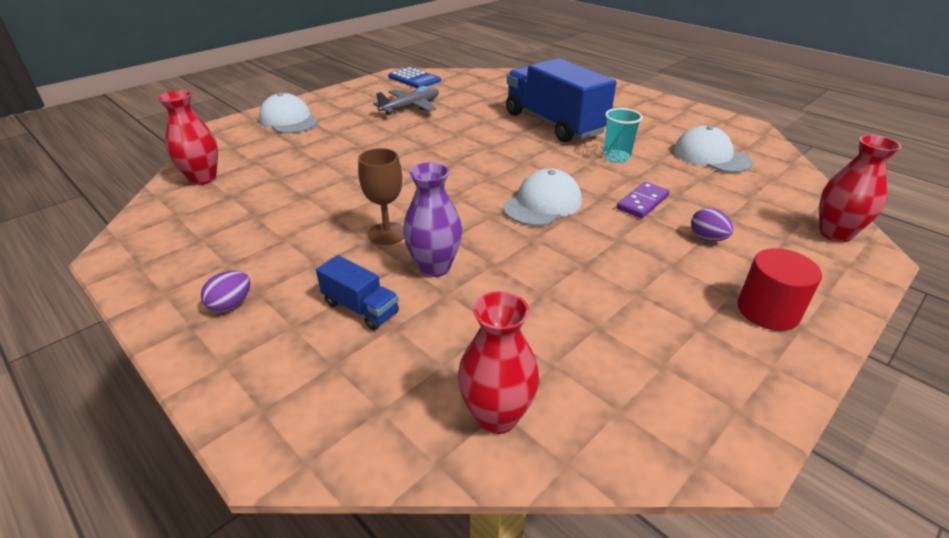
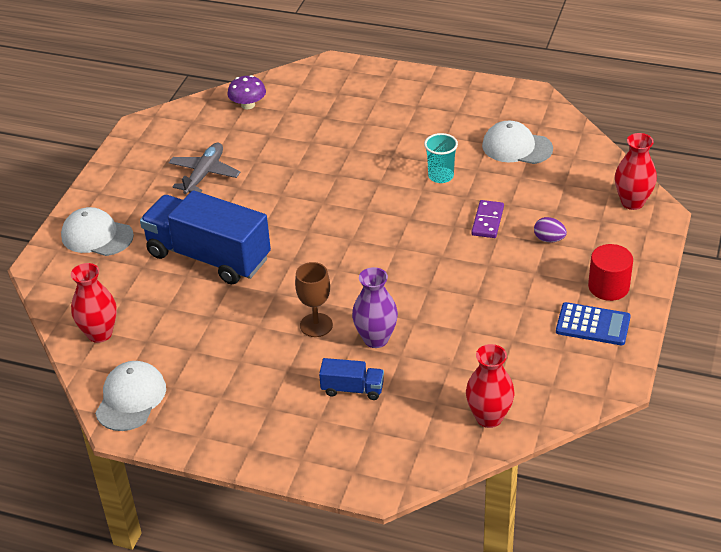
camera: 25 degrees left, 5 degrees up
purple egg [201,271,250,312] -> none
blue calculator [388,67,441,88] -> blue calculator moved to [556,302,631,345]
white cap [503,168,582,226] -> white cap moved to [95,361,166,431]
blue truck [506,58,616,142] -> blue truck moved to [140,190,271,284]
none -> purple mushroom [227,75,266,109]

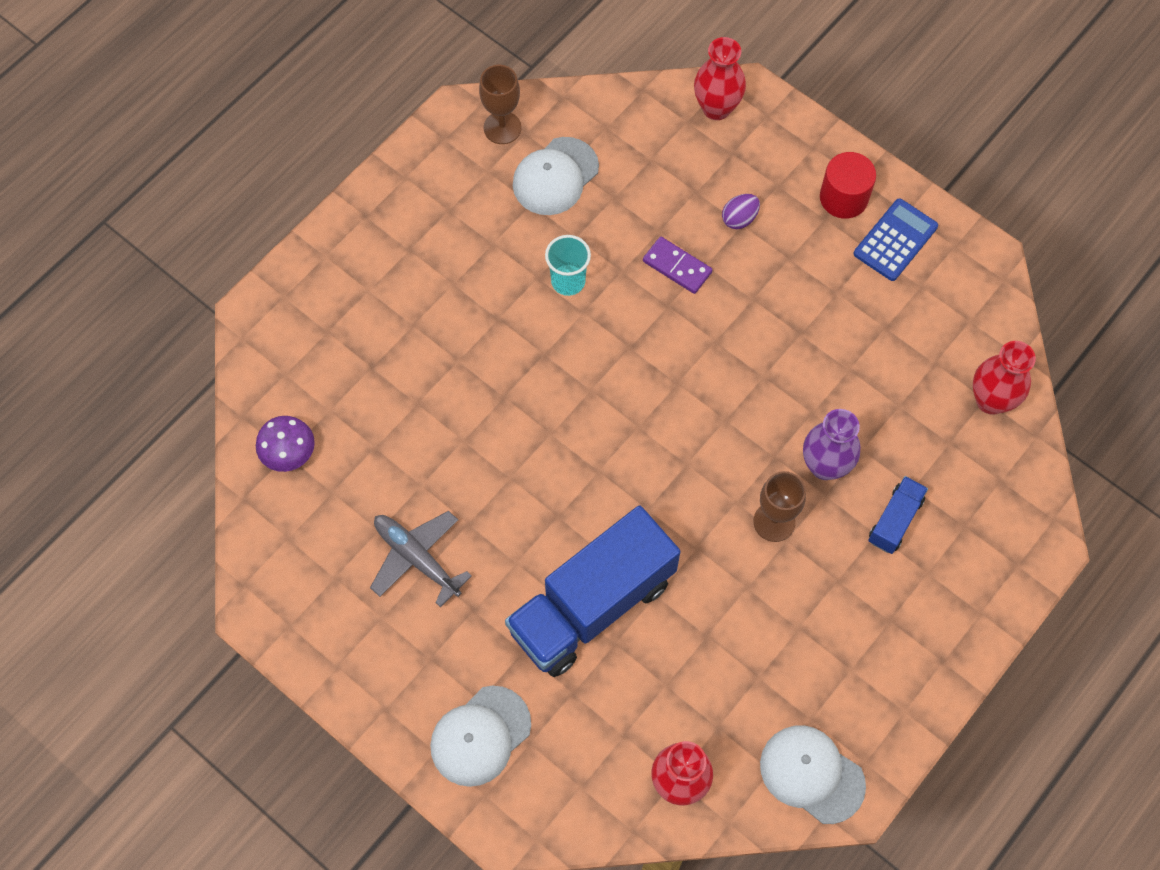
camera: 70 degrees left, 25 degrees up
none -> brown goblet [479,65,521,144]

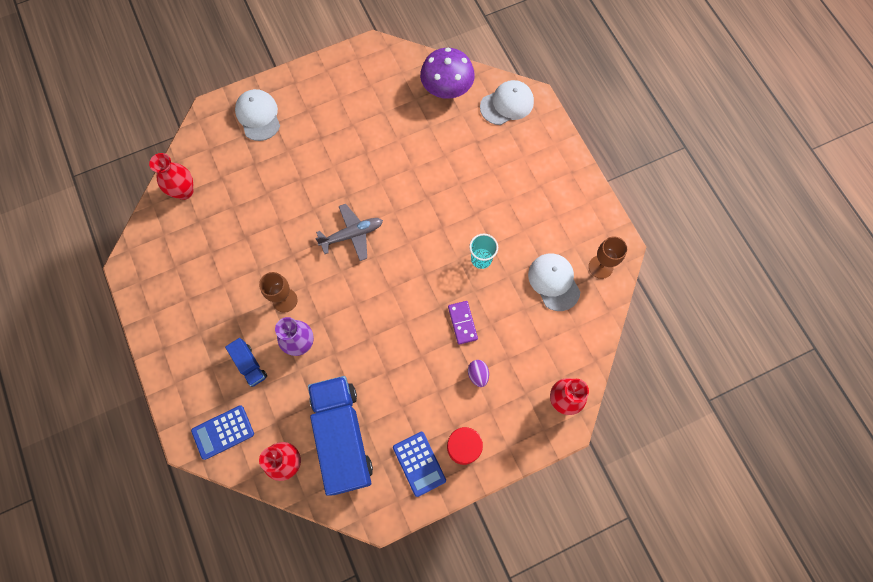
camera: 115 degrees right, 5 degrees up
purple mushroom [256,416,315,472] -> purple mushroom [420,48,475,99], size x1.67
grey plane [370,511,472,608] -> grey plane moved to [315,204,383,261]
blue truck [505,505,680,677] -> blue truck moved to [308,376,373,496]
purple domino [643,237,712,294] -> purple domino turned 75 degrees counterclockwise [448,301,478,345]
white cap [760,725,866,824] -> white cap moved to [480,80,534,125]
none -> blue calculator [191,405,254,460]

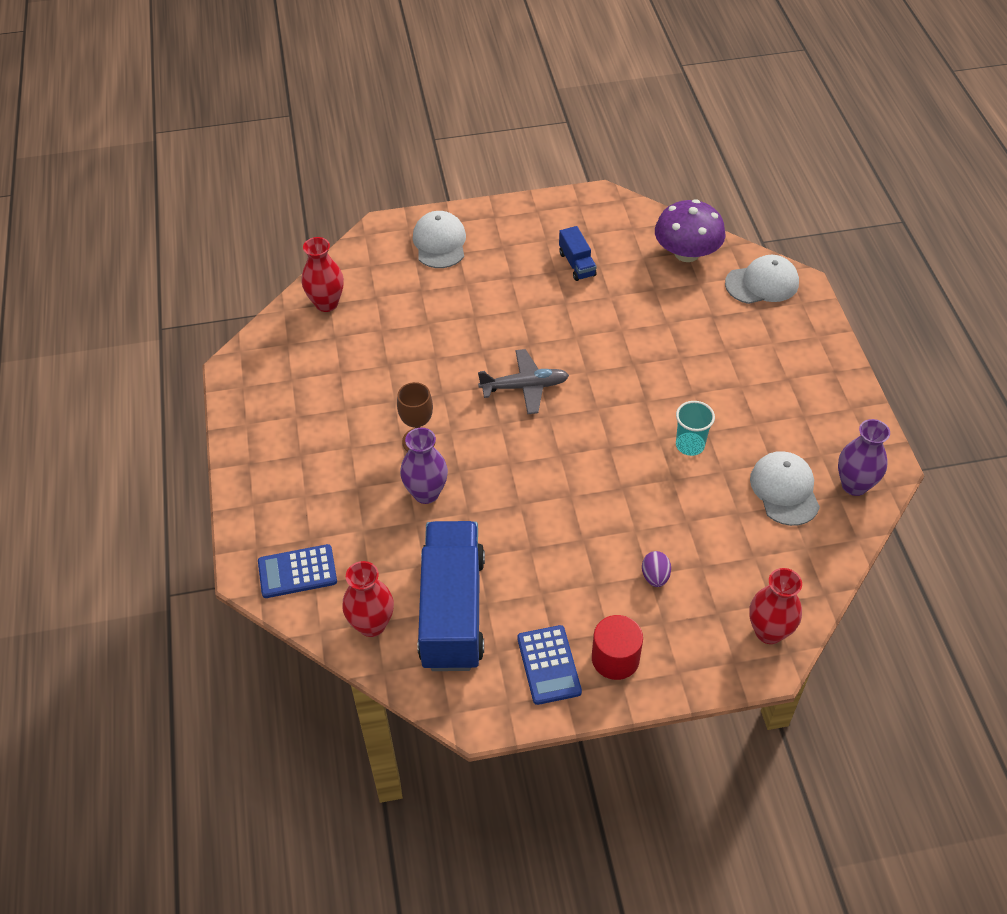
camera: 15 degrees right, 20 degrees down
blue truck [225,338,267,387] -> blue truck moved to [559,226,597,281]
purple domino [448,301,478,345] -> none
brown goblet [589,236,627,279] -> purple vase [838,419,890,496]

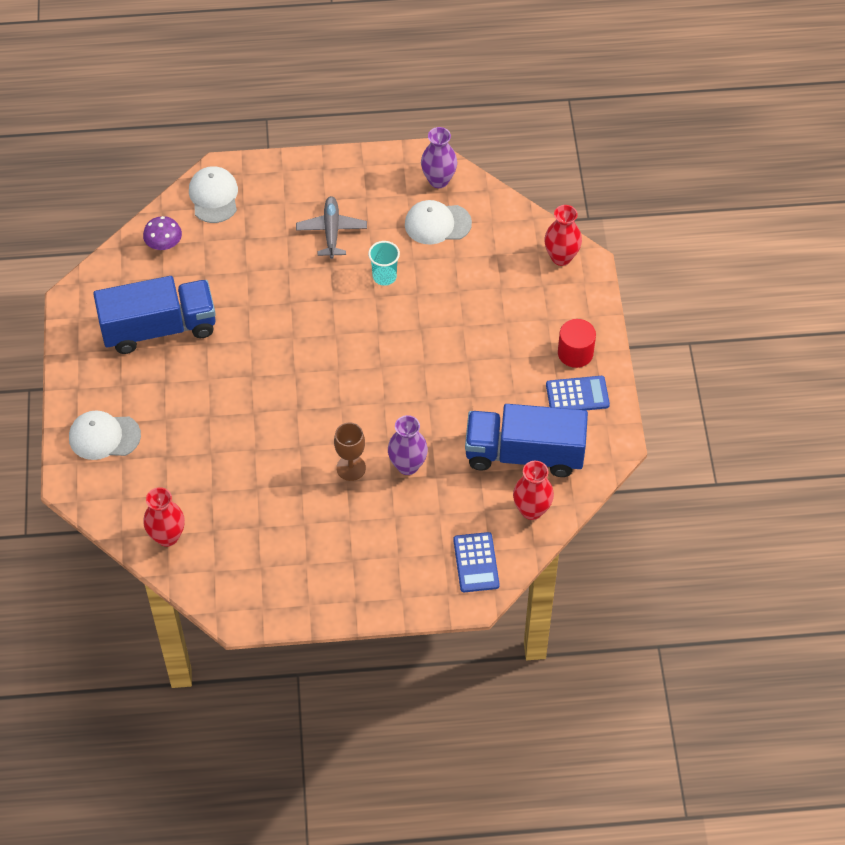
camera: 85 degrees left, 5 degrees up
grey plane [478,349,569,414] -> grey plane moved to [296,196,367,259]
blue truck [559,226,597,281] -> blue truck [93,276,216,354], size x2.25
purple egg [642,551,671,587] -> none
purple mushroom [655,199,726,262] -> purple mushroom [143,216,182,250], size x0.60

